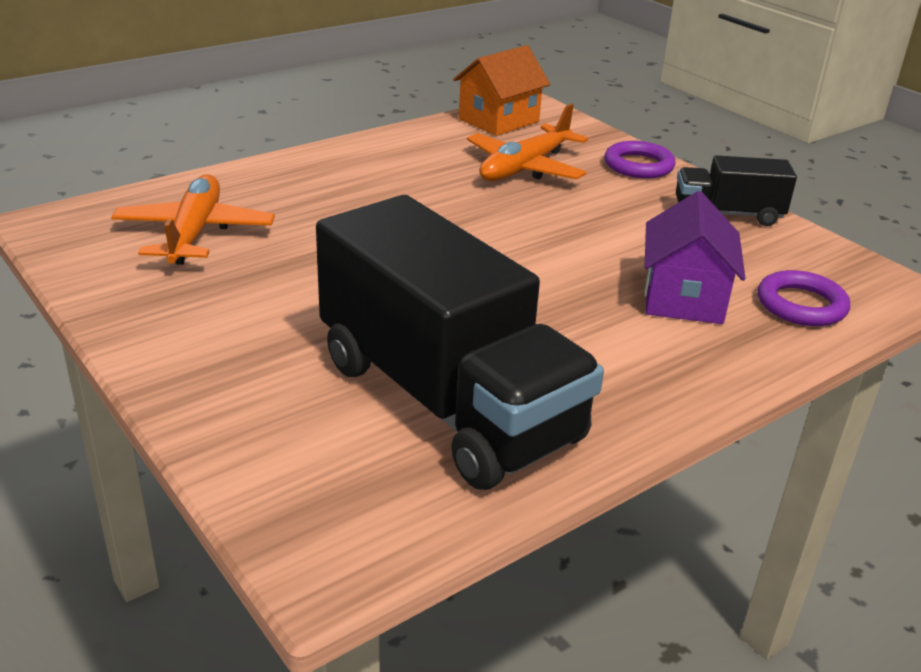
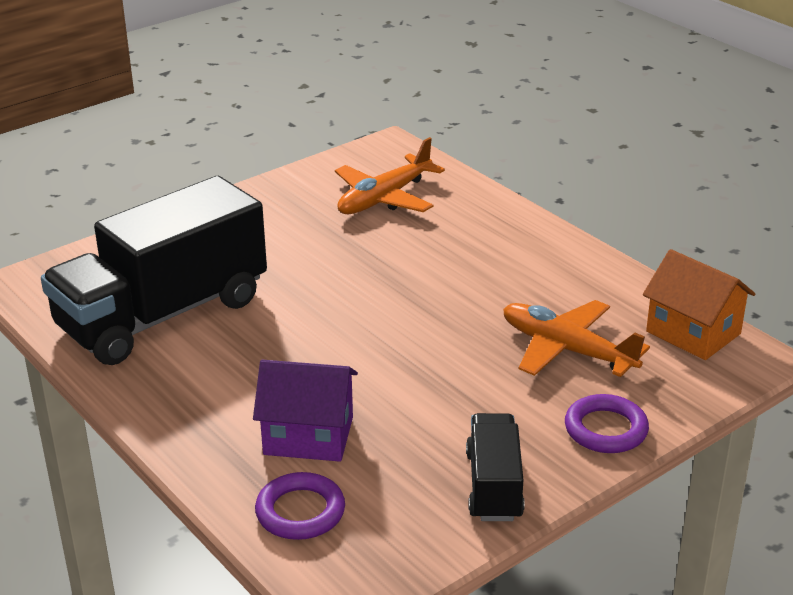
camera: 90 degrees right, 0 degrees up
orange plane [111,174,275,265] -> orange plane turned 135 degrees clockwise [335,137,445,214]

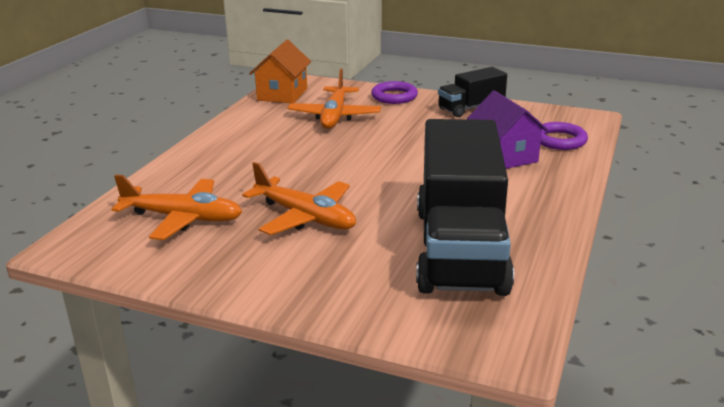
camera: 120 degrees left, 5 degrees down
black truck [41,176,267,365] -> black truck turned 75 degrees clockwise [416,119,514,296]
none -> orange plane [242,162,356,235]

